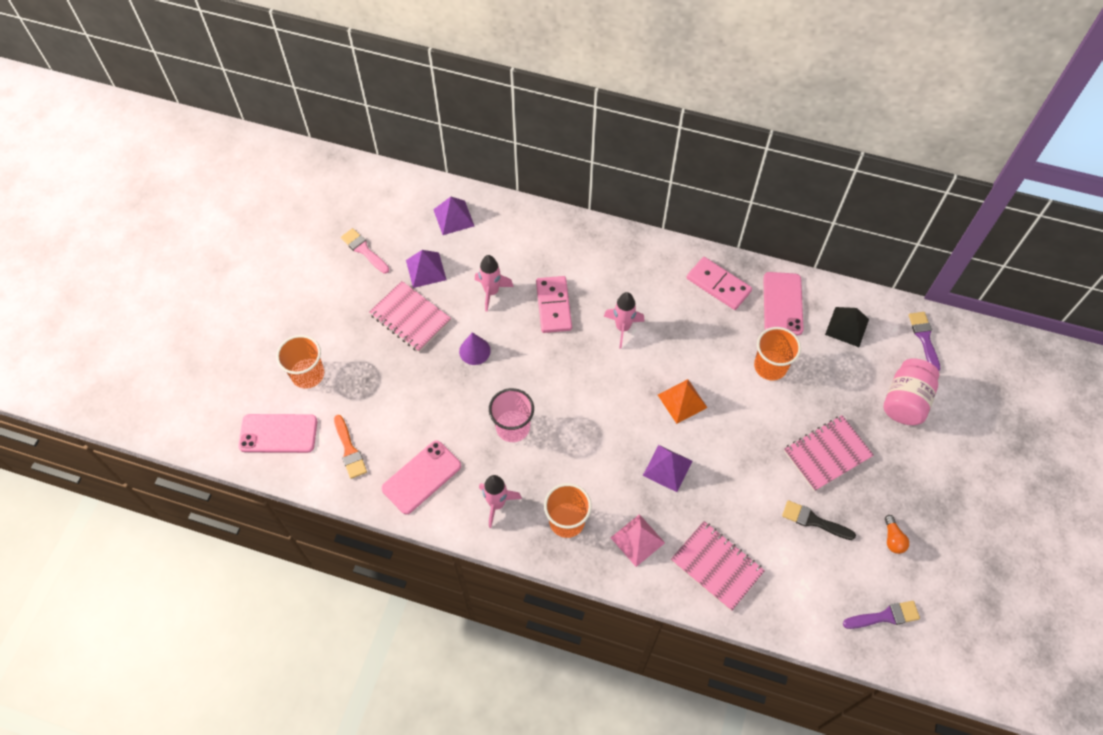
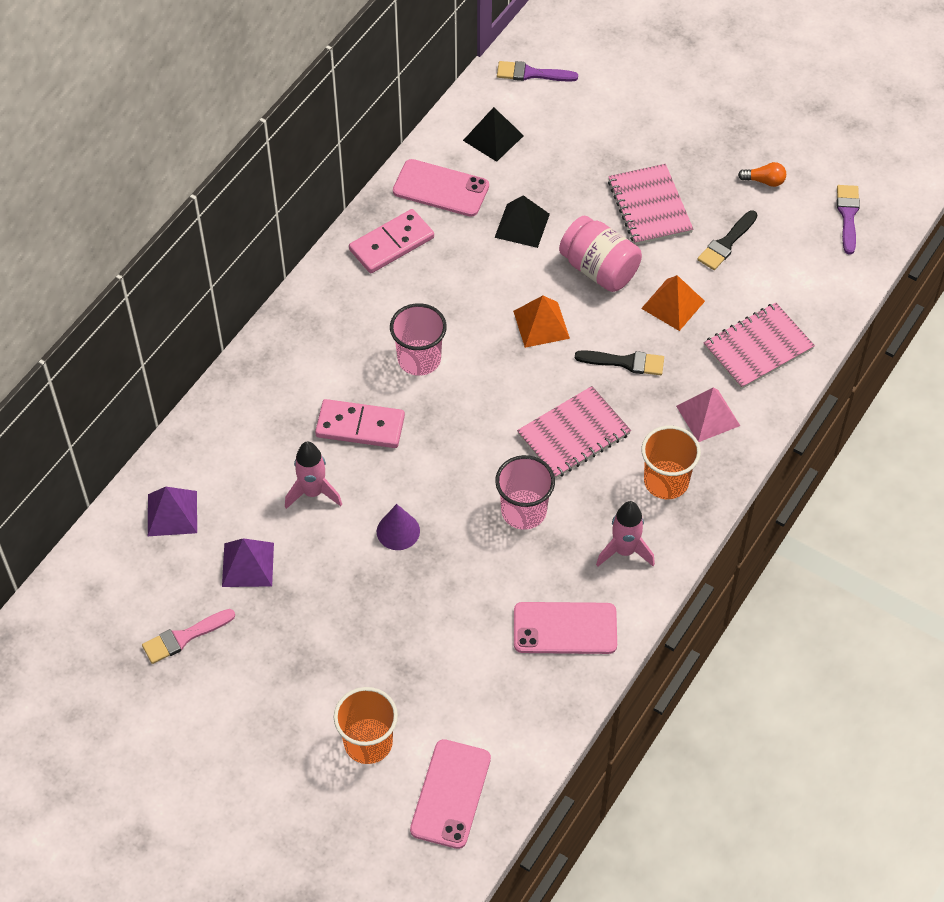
camera: 75 degrees left, 5 degrees down
orange brush [334,415,367,479] -> none
pink notebook [369,281,452,352] -> pink notebook moved to [517,386,631,479]
pink phone [381,440,461,514] -> pink phone turned 60 degrees counterclockwise [514,602,617,654]
pink rocket [604,292,645,349] -> pink cup [390,303,447,376]
purple pyramid [643,445,692,492] -> black brush [575,350,664,375]
orange cup [754,327,801,380] -> black pyramid [494,195,550,248]
pink jar [883,358,939,425] -> pink jar moved to [559,216,642,292]
none -> orange pyramid [641,275,705,331]

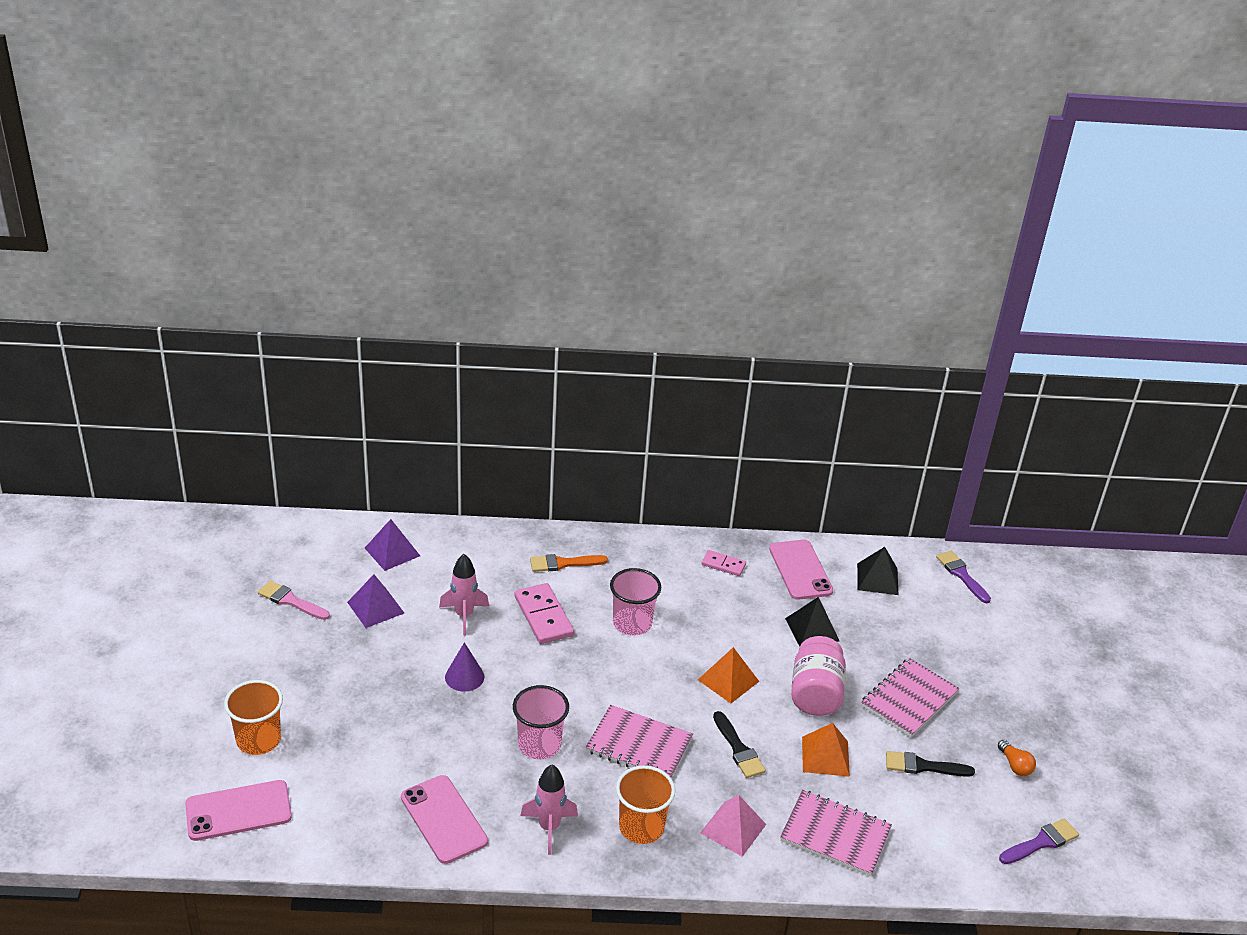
camera: 55 degrees right, 20 degrees down
pink domino [349,209,434,273] -> pink domino [701,550,746,576], size x0.58
none -> orange brush [530,554,608,572]

